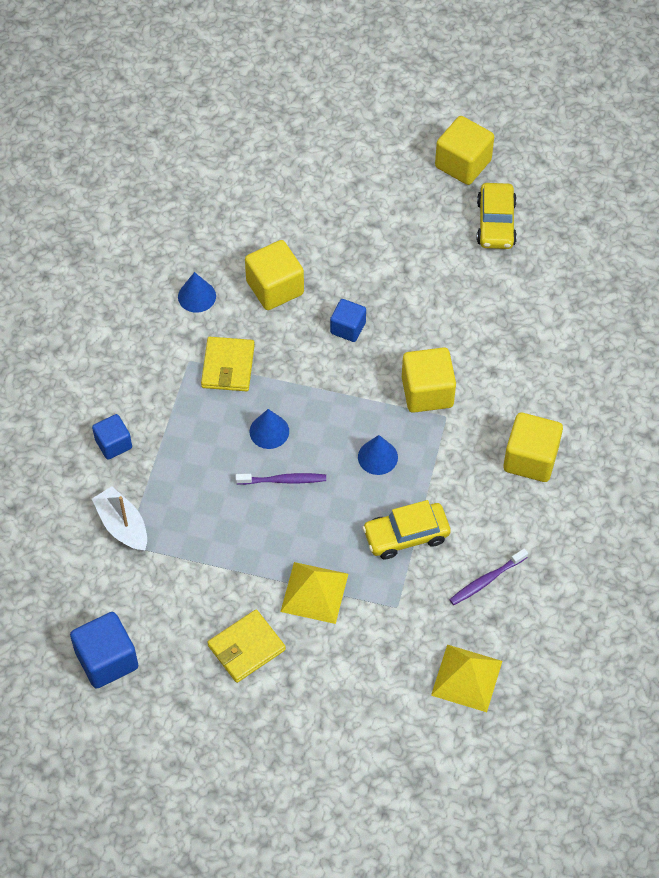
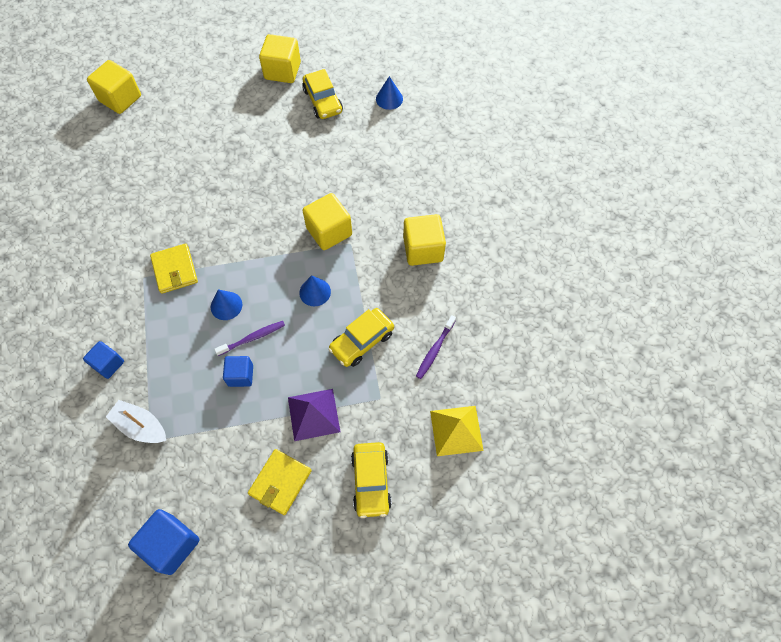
camera: 25 degrees left, 5 degrees up
blue cone [178,272,216,313] -> blue cone moved to [376,76,403,110]
yellow cube [245,240,304,310] -> yellow cube moved to [87,60,141,114]
yellow pyramid [280,562,348,624] -> purple pyramid [288,389,340,441]
blue cube [330,299,366,342] -> blue cube moved to [223,356,253,387]
none -> yellow car [351,442,392,518]

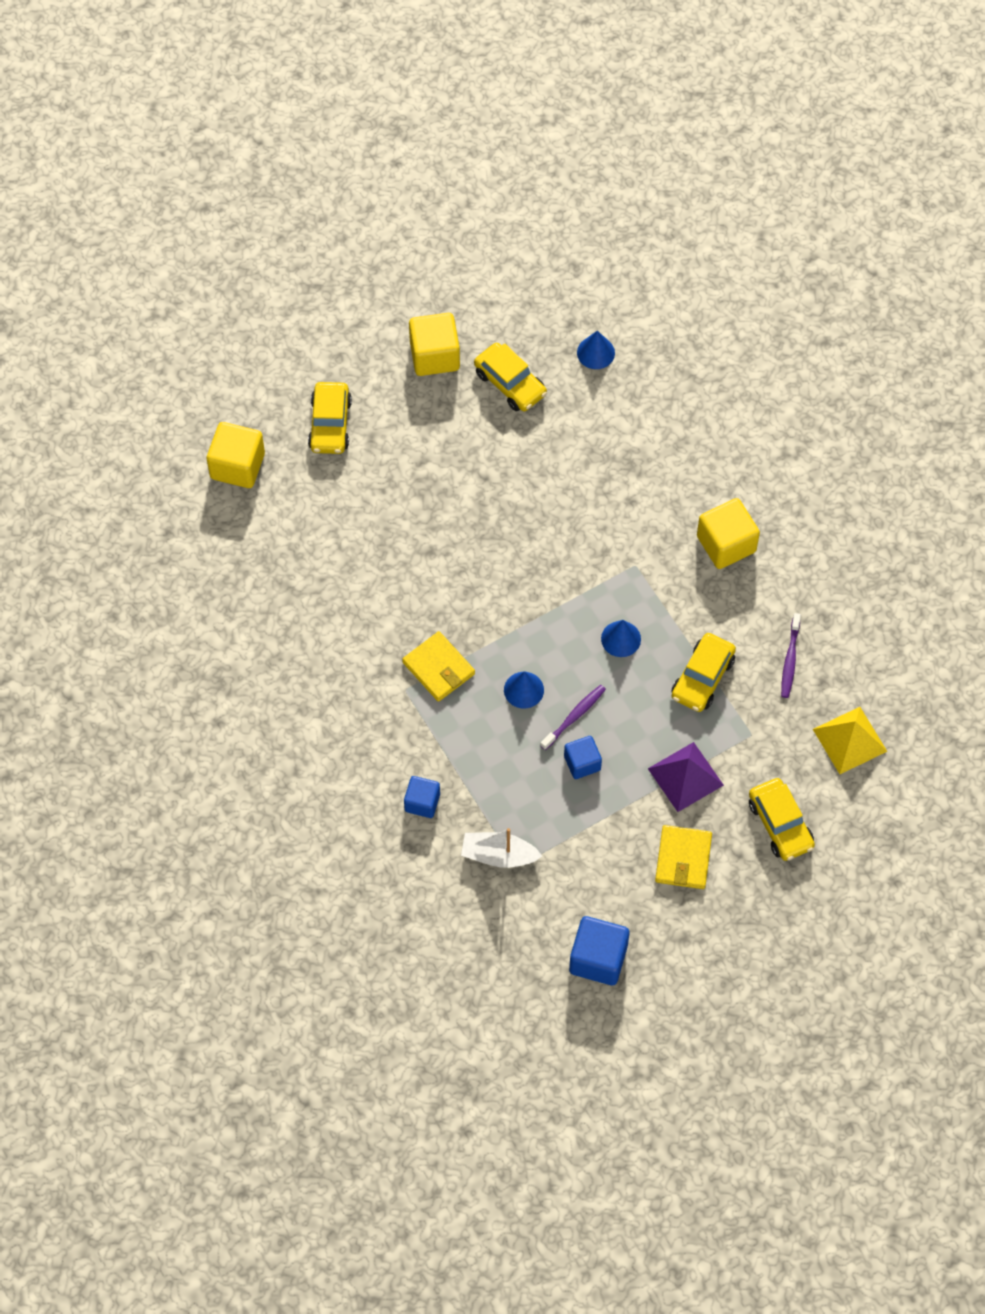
camera: 20 degrees left, 0 degrees up
yellow cube [303,193,352,250] -> none
none -> yellow car [308,382,352,454]

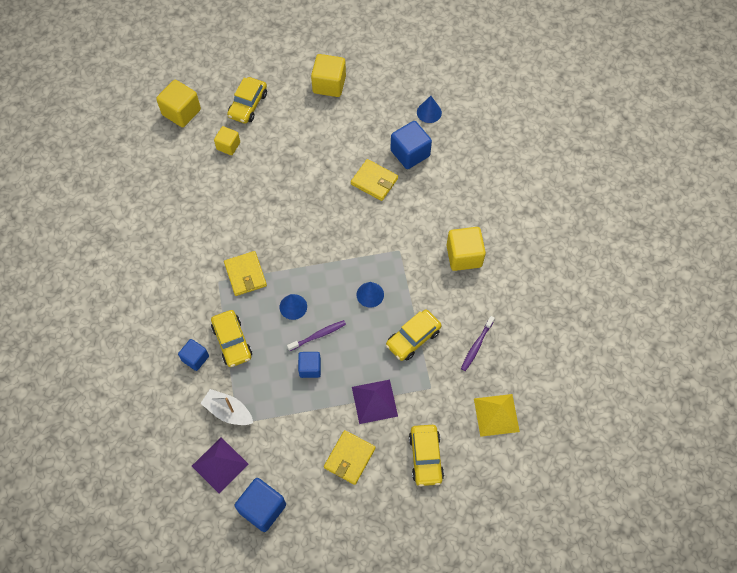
camera: 20 degrees right, 0 degrees up
yellow car [474,343,547,411] -> yellow car moved to [211,310,252,367]
none -> purple pyramid [192,437,248,493]
none -> yellow cube [214,126,240,155]
none -> yellow wallet [351,159,398,201]
none -> blue cube [390,121,432,169]

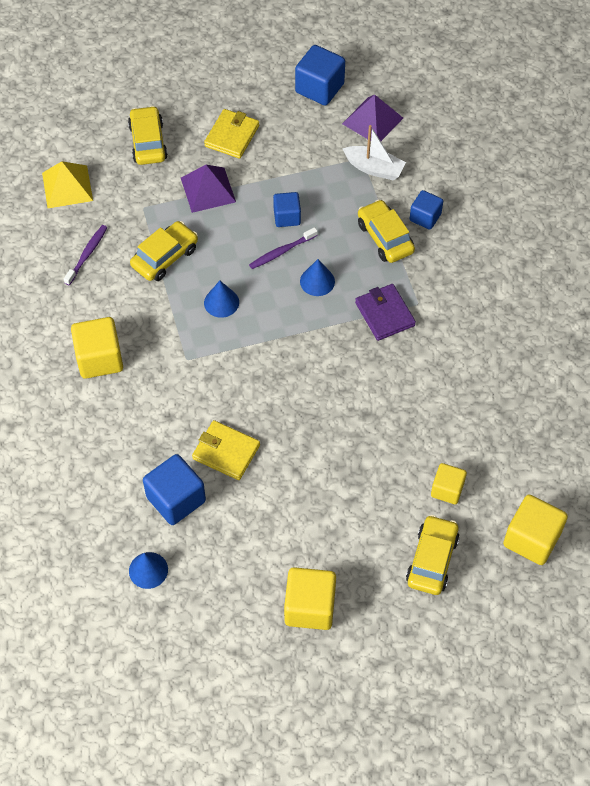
camera: 175 degrees right, 5 degrees down
yellow wallet [224,251,267,296] -> purple wallet [355,284,416,341]

